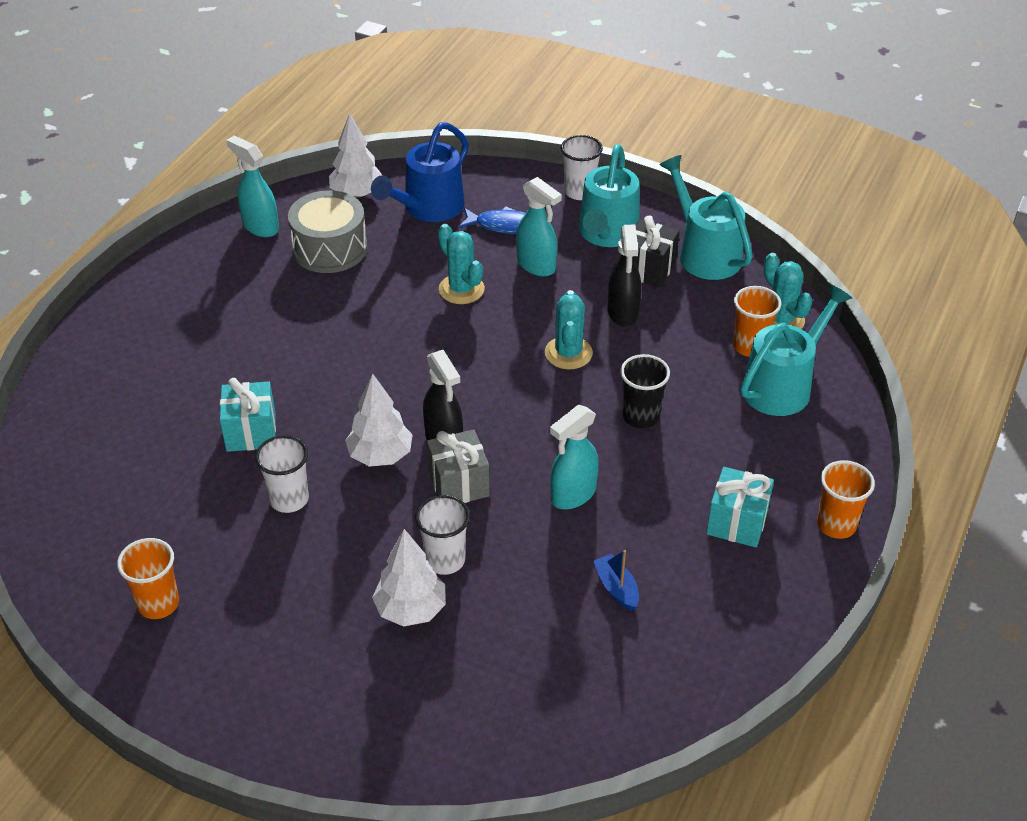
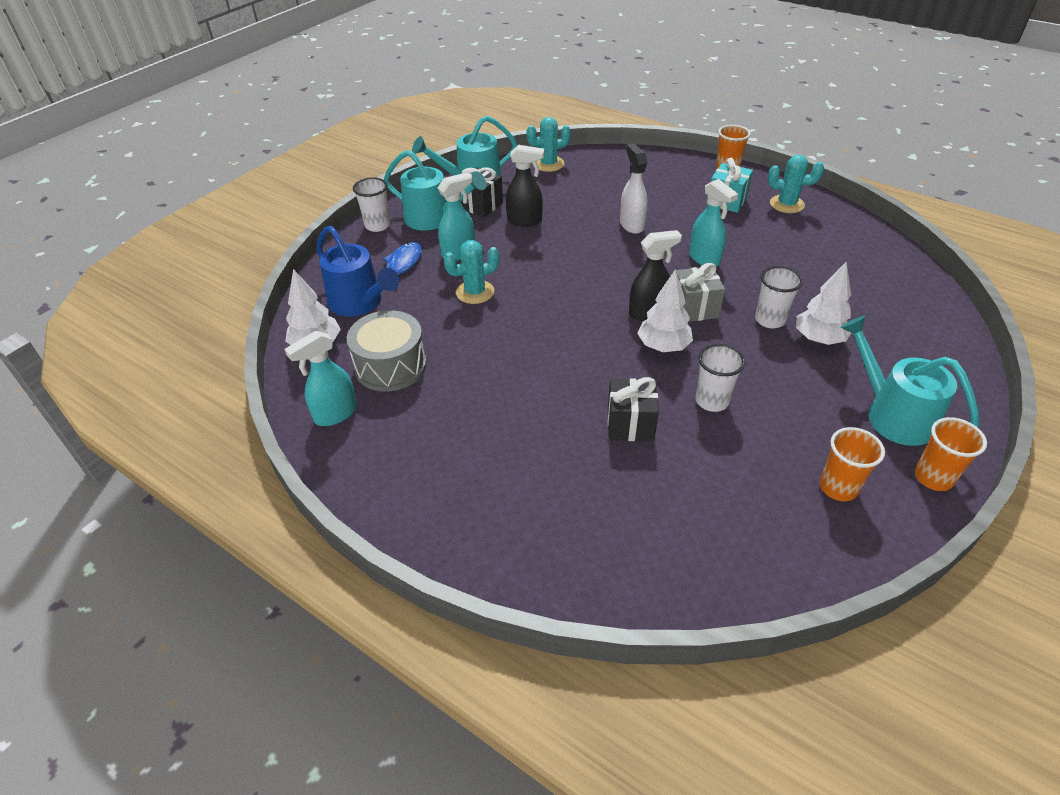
camera: 80 degrees left, 0 degrees up
turquoise gift [220,378,276,452] -> black gift [608,377,659,441]
turquoise cactus [545,290,593,369] -> turquoise cactus moved to [768,155,824,213]
blue boat [593,550,639,611] -> none
black cup [620,354,670,428] -> white spray bottle [620,143,648,234]
orange cup [733,286,781,357] -> orange cup moved to [915,417,987,491]
turquoise watering can [740,284,852,416] -> turquoise watering can moved to [840,316,979,446]

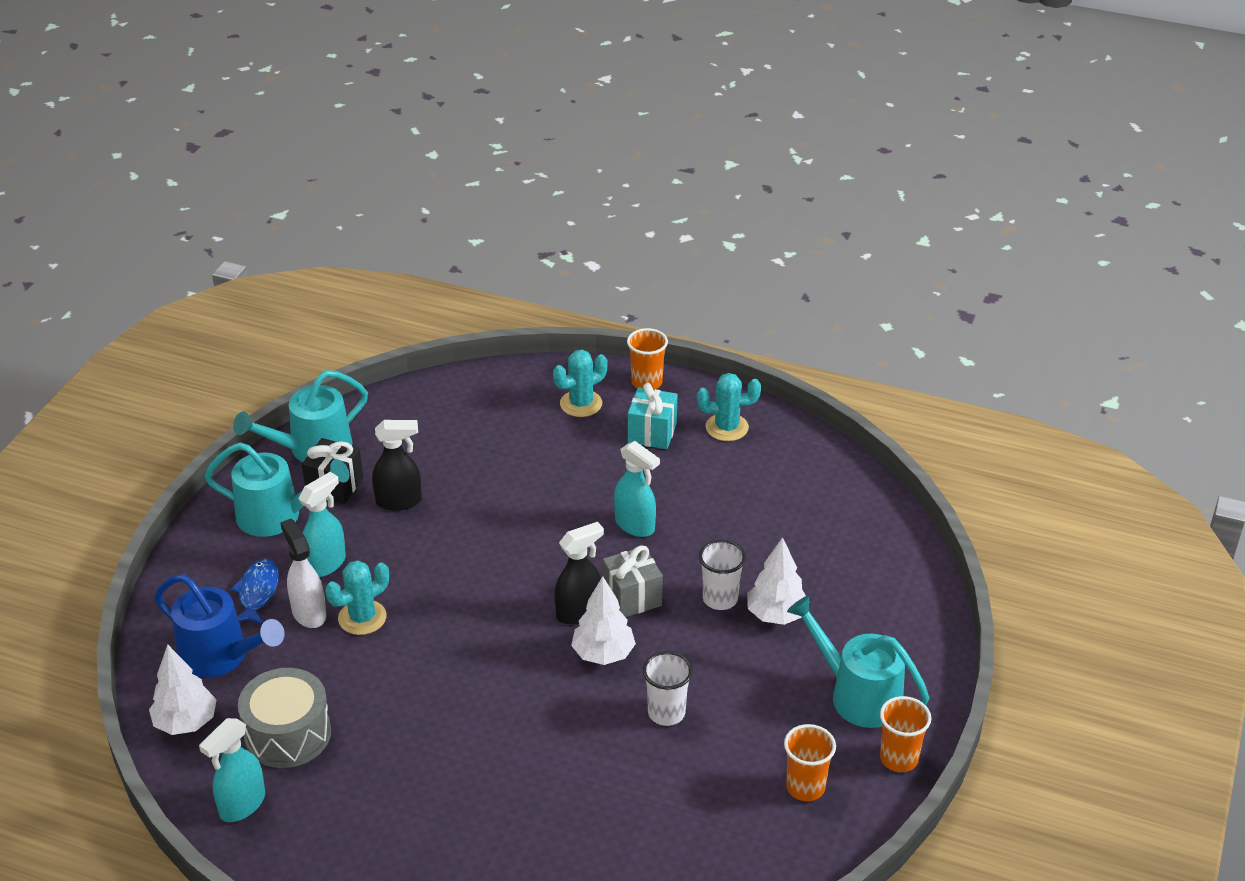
camera: 15 degrees left, 5 degrees down
white cup [353,177,390,232] -> none
turquoise cactus [526,117,571,172] -> turquoise cactus moved to [553,350,607,417]
black gift [608,377,659,441] -> none
white spray bottle [620,143,648,234] -> white spray bottle moved to [280,519,326,628]

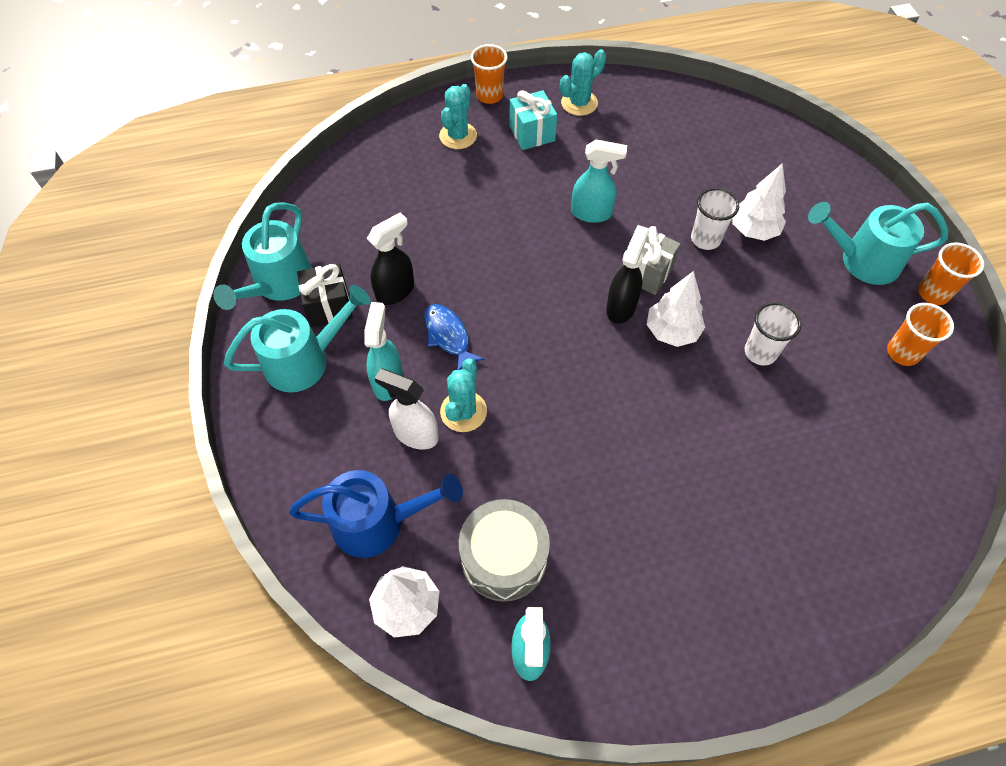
camera: 35 degrees left, 20 degrees up
blue fish [231,558,279,624] -> blue fish moved to [425,304,484,370]

